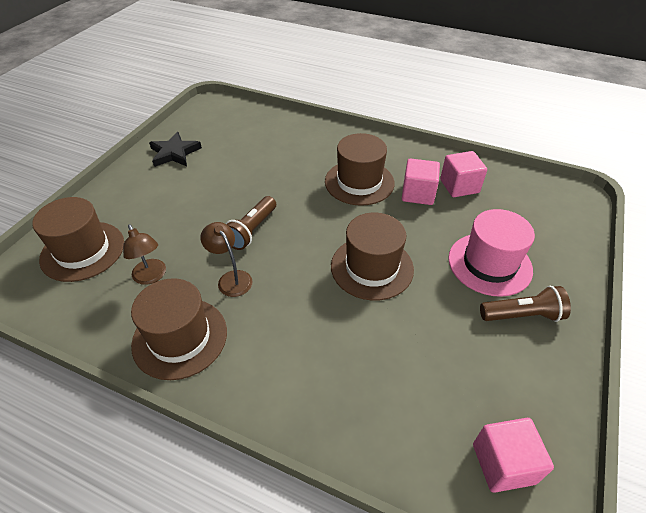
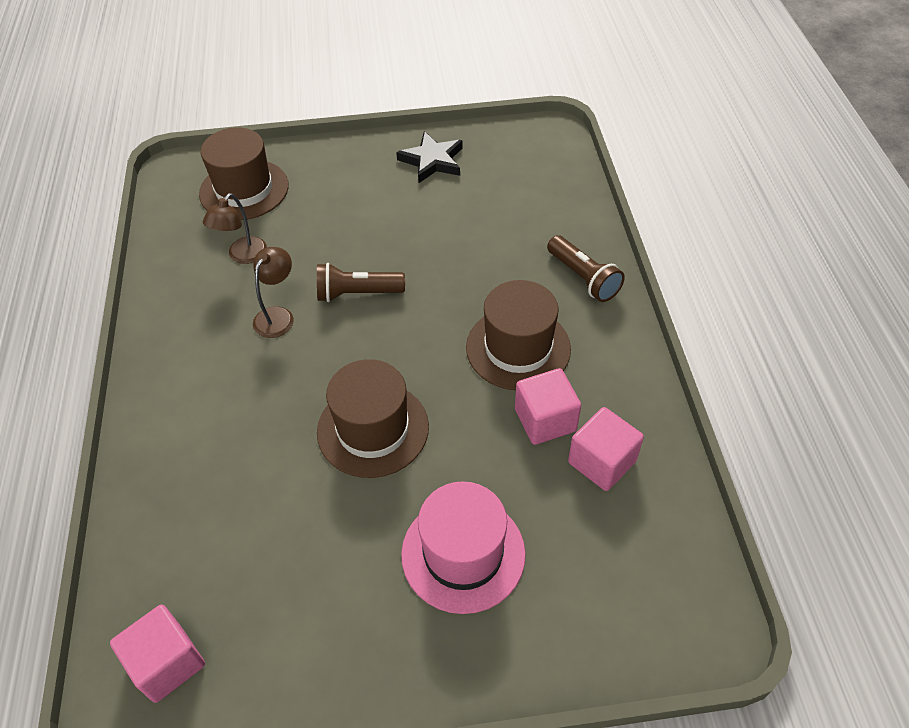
camera: 60 degrees right, 5 degrees up
brown hat [131,278,227,380] -> none
brown flashlight [480,286,571,322] -> brown flashlight moved to [547,235,625,302]

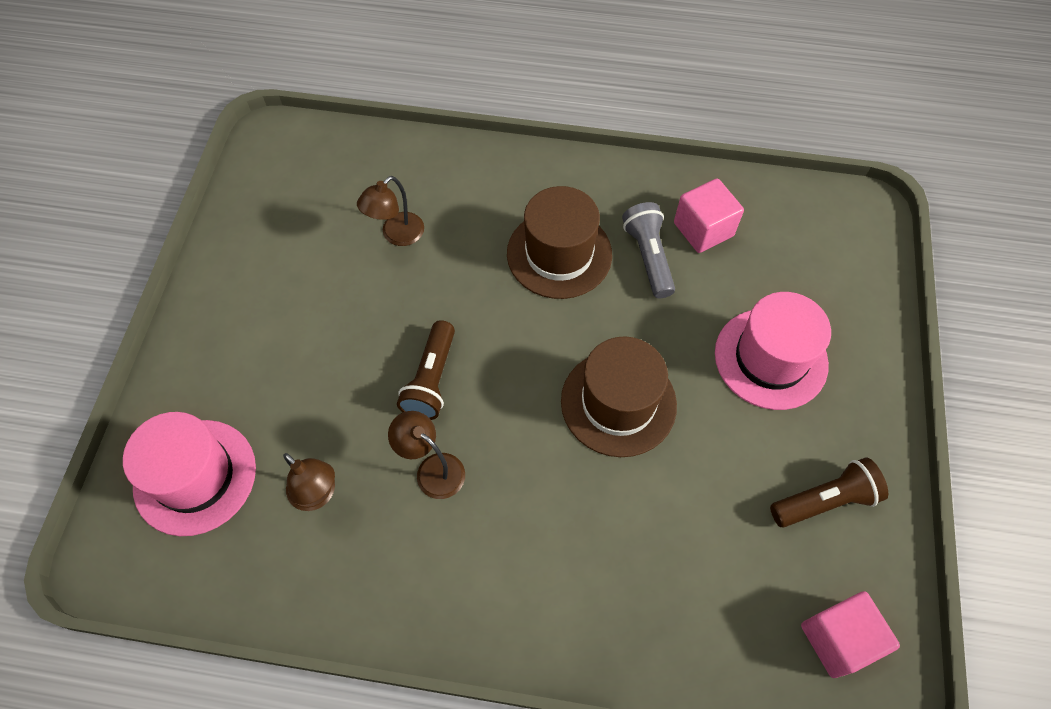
camera: 75 degrees left, 10 degrees up
brown hat [199,127,289,220] -> pink hat [123,412,256,536]
black star [396,131,463,183] -> none
pink cube [515,368,581,445] -> grey flashlight [622,202,675,298]
brown flashlight [547,235,625,302] -> brown flashlight moved to [770,457,888,528]
none -> brown lamp [357,176,424,246]

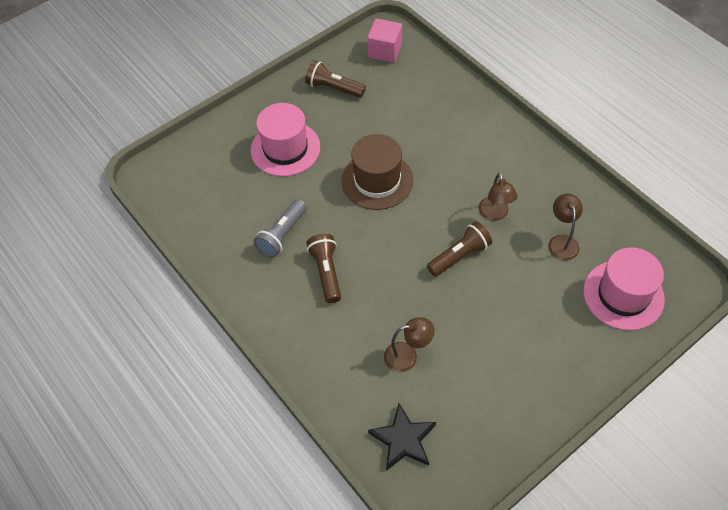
camera: 135 degrees left, 5 degrees down
brown hat [507,186,612,299] -> brown flashlight [307,233,341,303]
pink cube [674,178,744,253] -> none
none -> black star [368,403,436,471]

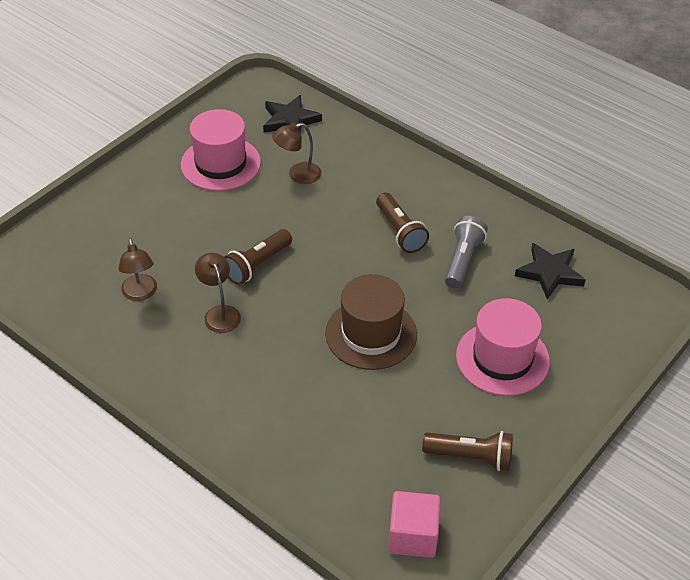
camera: 165 degrees right, 10 degrees down
pink hat [583,247,665,331] -> pink hat moved to [181,109,261,191]
none -> black star [515,243,585,299]

